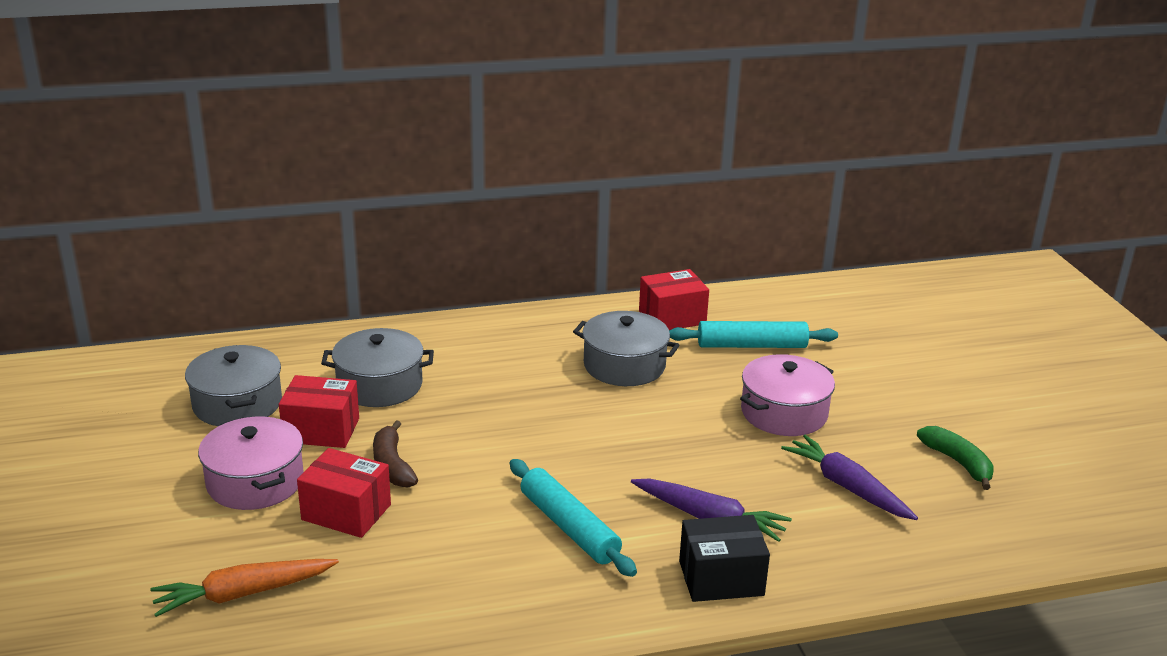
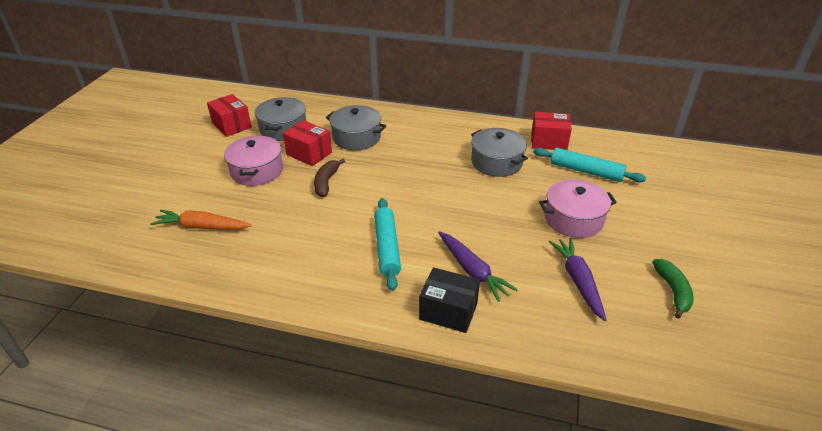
camera: 30 degrees right, 10 degrees up
red box [297,448,391,538] -> red box moved to [207,94,252,137]

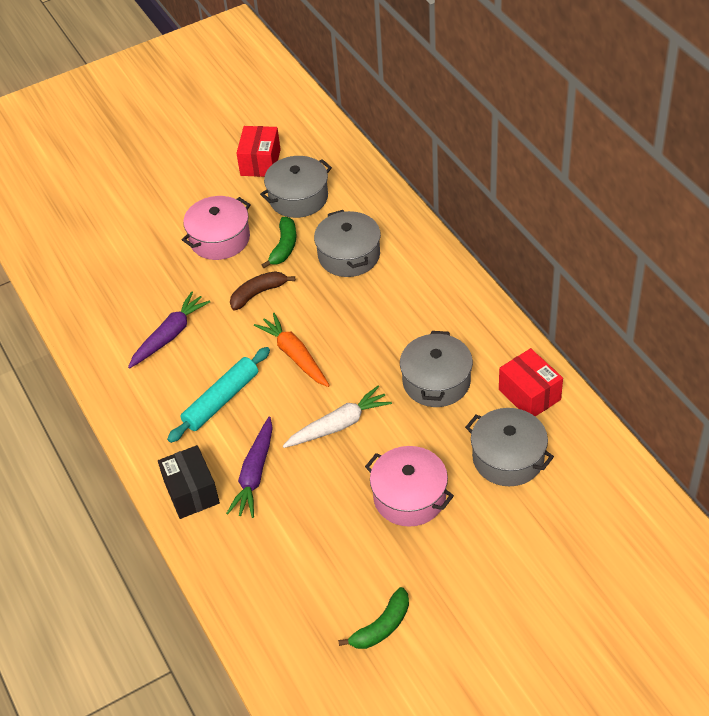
camera: 50 degrees right, 10 degrees up
orange carrot [150,210,252,230] -> orange carrot moved to [254,313,330,387]
red box [283,120,332,166] -> green banana [262,217,296,268]
turquoise rolling pin [533,148,646,182] -> grey pot [465,408,554,486]
purple carrot [549,238,607,321] -> purple carrot moved to [128,291,210,368]
none -> white carrot [283,386,392,448]

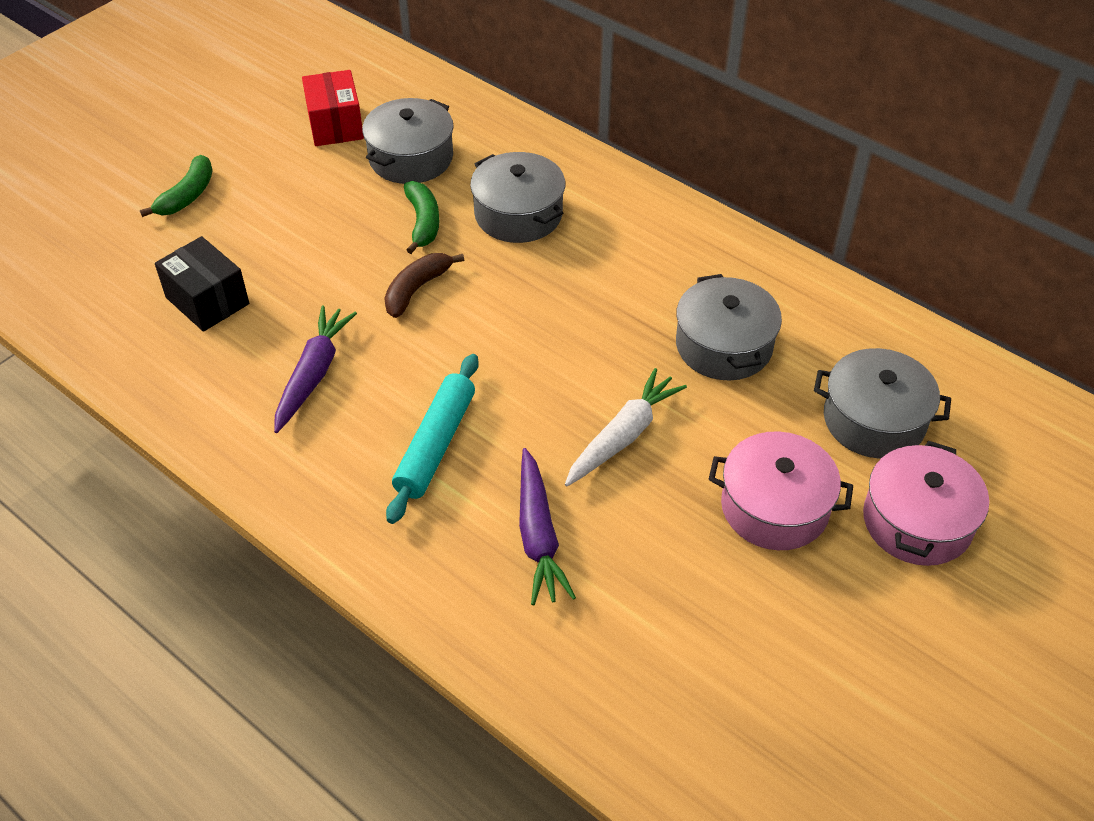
camera: 25 degrees left, 0 degrees up
black box [158,445,220,519] -> black box moved to [155,236,249,332]
pink pot [182,196,251,260] -> pink pot moved to [863,441,989,566]
orange carrot [254,313,330,387] -> none
green banana [338,587,409,649] -> green banana moved to [140,155,213,217]
red box [499,348,563,417] -> none

